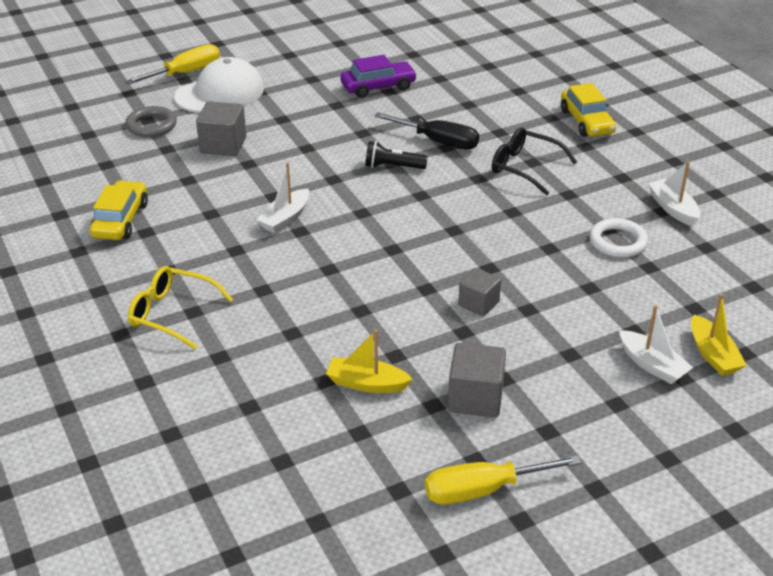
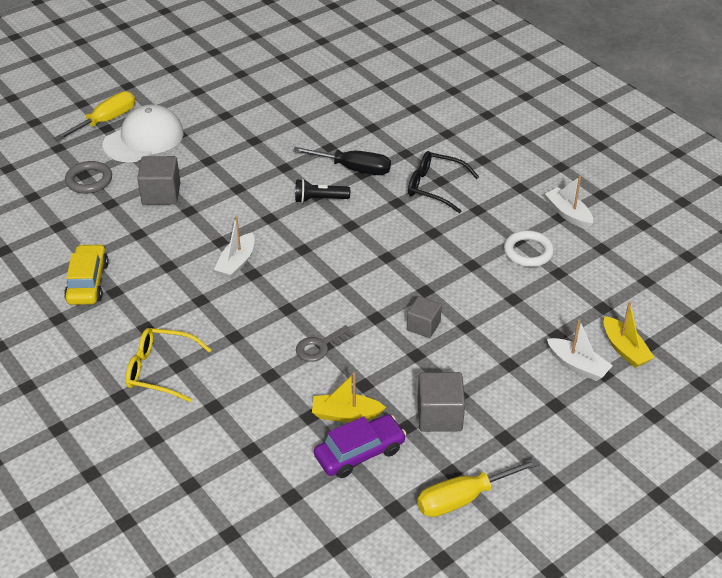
camera: 10 degrees left, 5 degrees up
purple car [340,55,417,98] -> purple car moved to [314,415,406,478]
yellow car [561,83,616,137] -> none
none -> grey key [296,325,354,362]

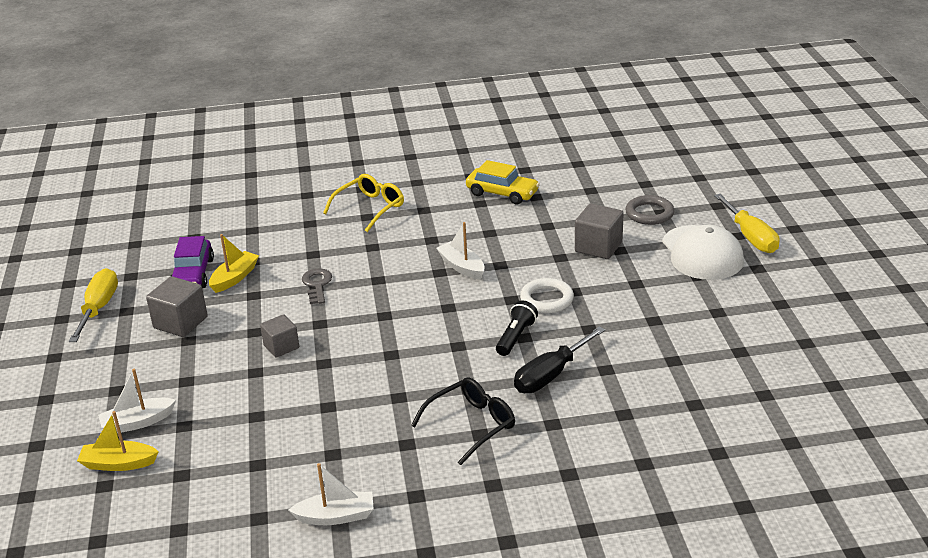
camera: 120 degrees right, 10 degrees down
white ring [504,230,554,267] -> white ring moved to [520,278,574,313]

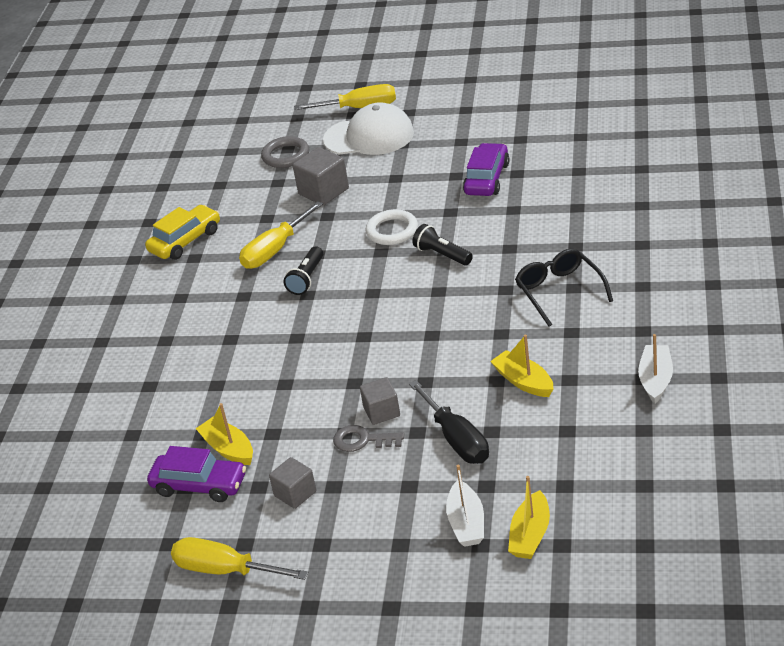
camera: 70 degrees left, 5 degrees up
grey cube [146,276,208,337] -> grey cube [269,457,316,509], size x0.67
grey key [302,268,332,304] -> grey key moved to [333,425,404,452]
yellow glasses [323,174,404,232] -> none
white boat [436,222,485,279] -> black flashlight [284,246,323,295]
black screwdriver [514,326,605,393] -> black screwdriver moved to [409,380,489,464]
none -> yellow screwdriver [239,201,323,269]
none -> purple car [463,143,510,196]
none -> yellow boat [490,335,553,397]

